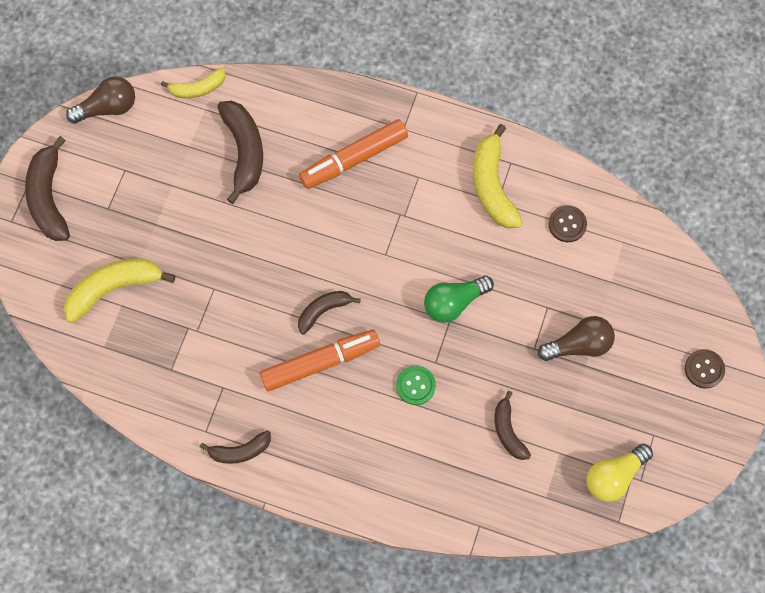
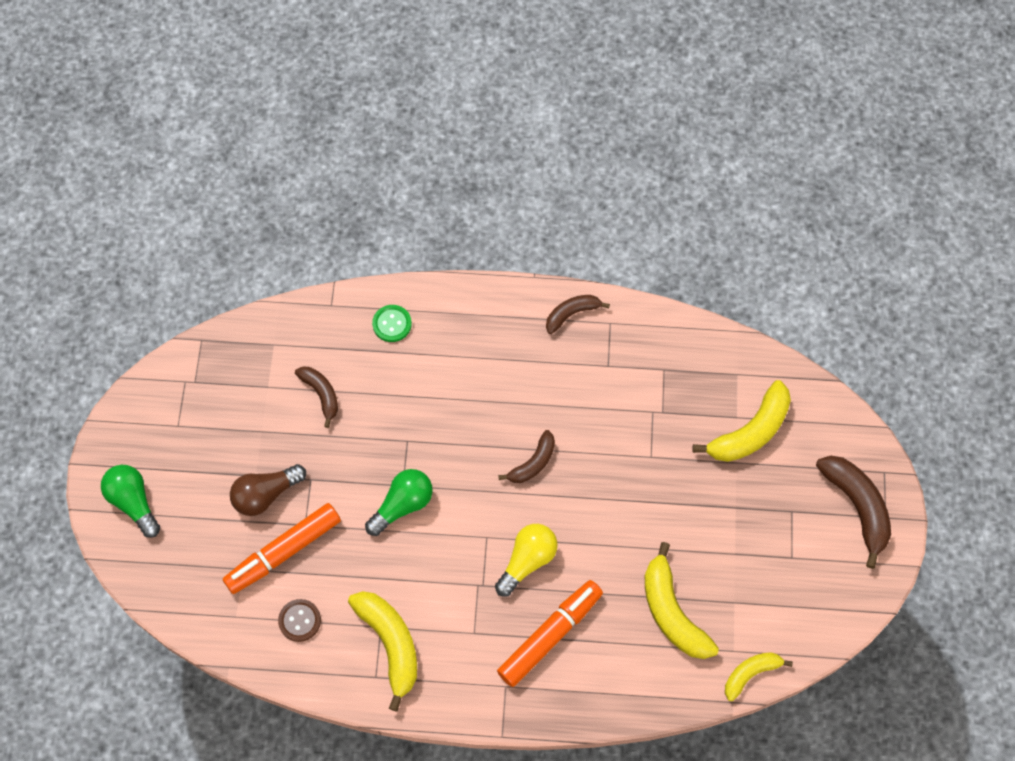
camera: 165 degrees right, 5 degrees down
brown light bulb [66,76,135,124] -> none
brown banana [217,101,263,204] -> yellow banana [645,542,719,659]
orange marker [260,329,380,391] -> orange marker moved to [223,503,341,594]
green button [396,366,436,405] -> green button moved to [372,305,412,342]
yellow light bulb [586,444,653,502] -> yellow light bulb moved to [495,524,558,597]
brown button [685,349,725,389] -> green light bulb [101,465,160,538]

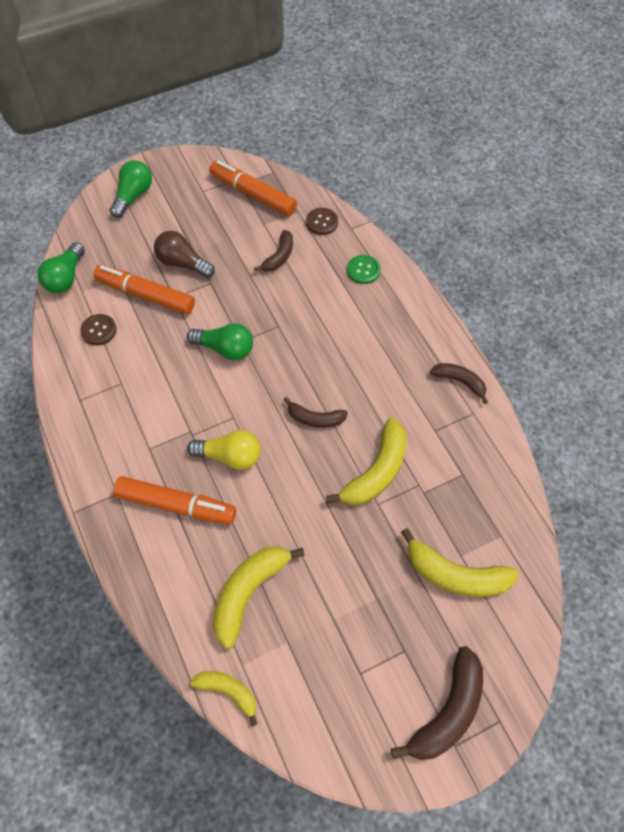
camera: 60 degrees right, 5 degrees down
yellow banana [348,591,417,711] -> yellow banana moved to [326,418,407,505]
none -> green light bulb [37,242,85,293]
none -> orange marker [209,160,297,216]
none -> brown button [306,208,338,235]

